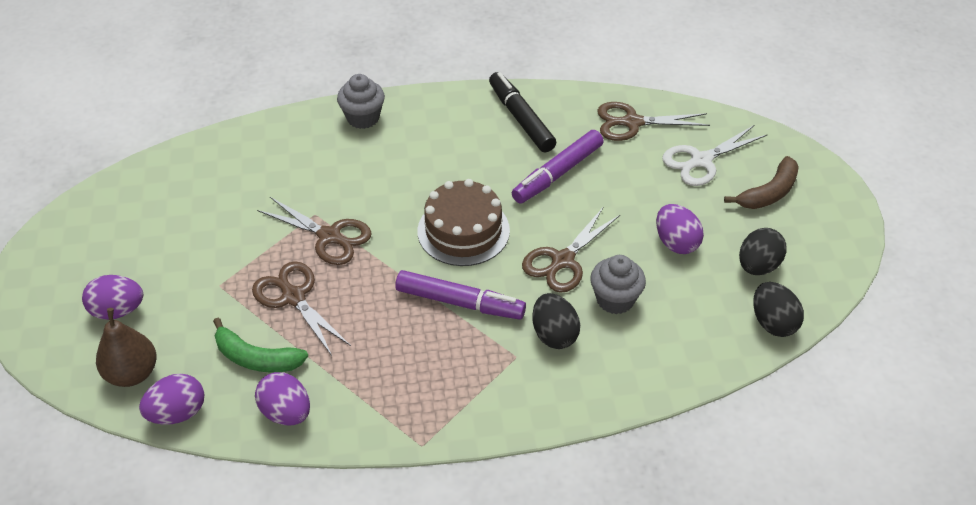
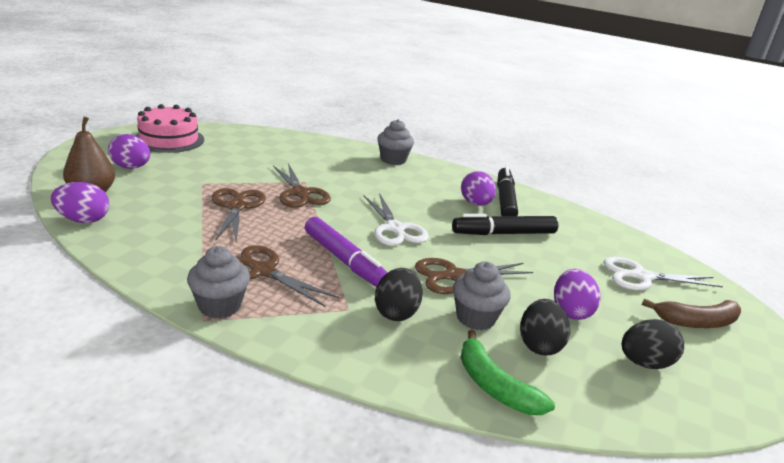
camera: 30 degrees right, 20 degrees down
green banana [213,318,308,372] -> green banana moved to [460,329,555,415]
purple egg [255,372,310,425] -> purple egg moved to [461,171,496,206]
brown cake [418,179,510,266] -> white scissors [364,193,429,246]
purple marker [512,130,604,203] -> black marker [452,214,558,235]
brown scissors [597,102,710,141] -> brown scissors moved to [237,245,339,307]
black egg [753,282,804,337] -> black egg moved to [520,299,570,356]
none -> pink cake [135,104,204,153]
none -> grey cupcake [187,246,250,318]

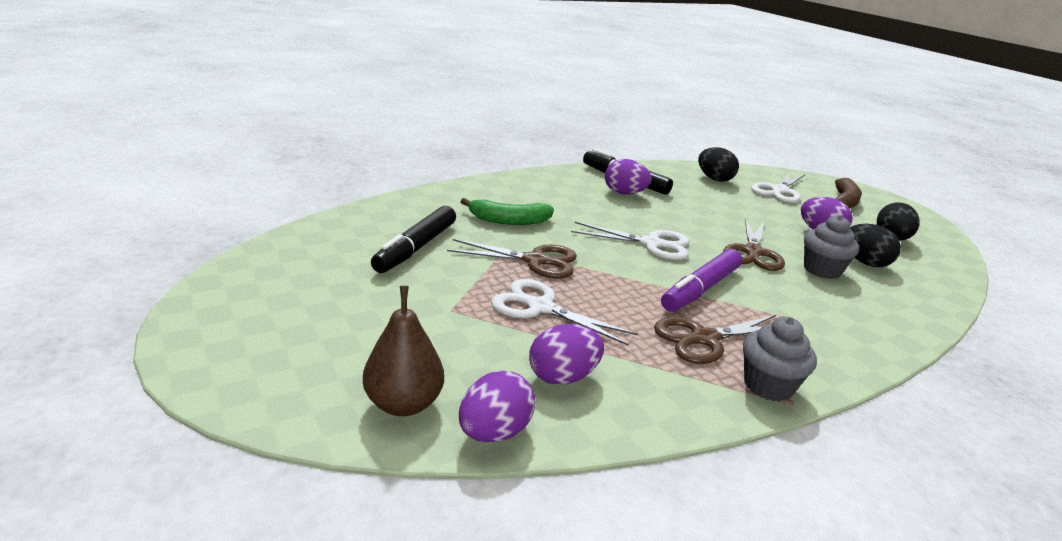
camera: 55 degrees left, 0 degrees up
purple egg [108,134,150,169] -> purple egg moved to [529,324,604,385]
pink cake [135,104,204,153] -> none
brown scissors [212,188,266,241] -> white scissors [491,279,638,345]
purple marker [305,217,388,287] -> purple marker turned 135 degrees clockwise [661,249,742,312]
black egg [375,268,423,321] -> black egg moved to [698,147,739,182]
grey cupcake [377,119,414,165] -> none
black marker [452,214,558,235] -> black marker moved to [371,206,456,273]
green banana [460,329,555,415] -> green banana moved to [460,198,554,225]

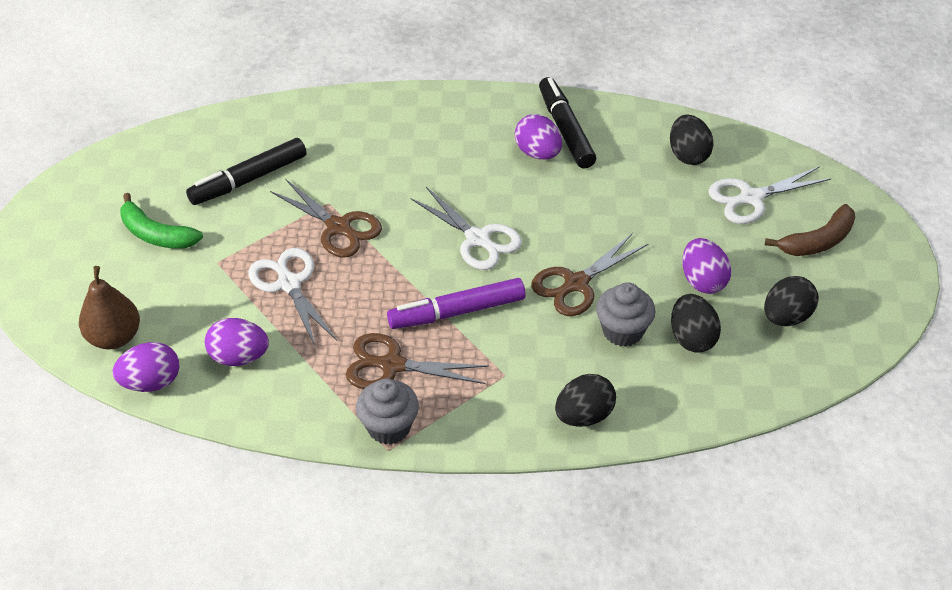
camera: 35 degrees right, 20 degrees up
green banana [460,198,554,225] -> green banana moved to [120,193,203,249]
none -> black egg [555,374,616,427]

